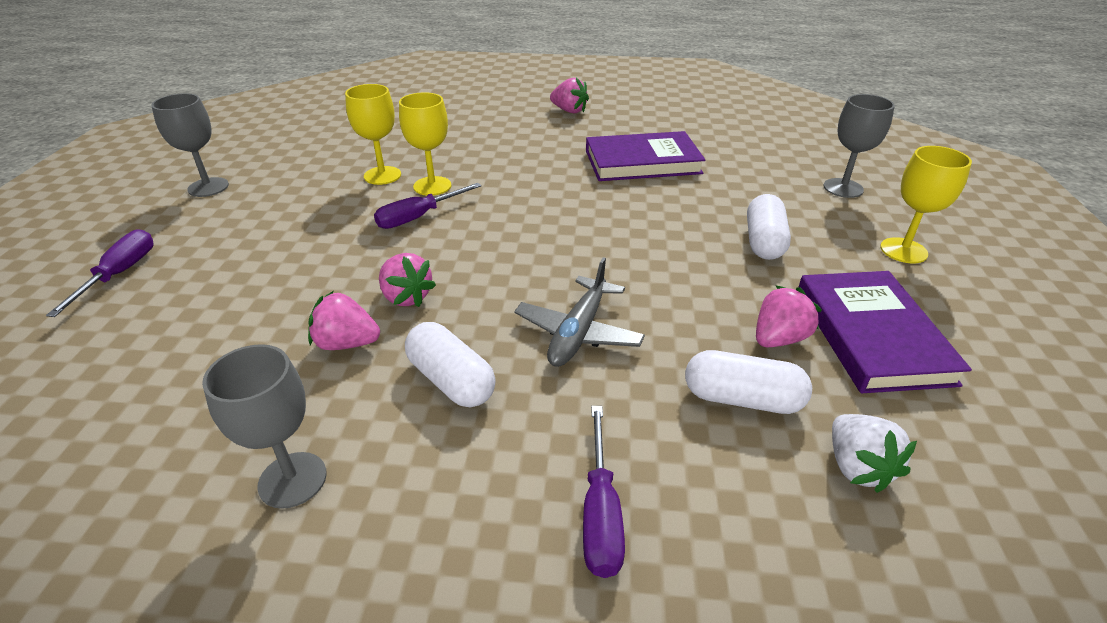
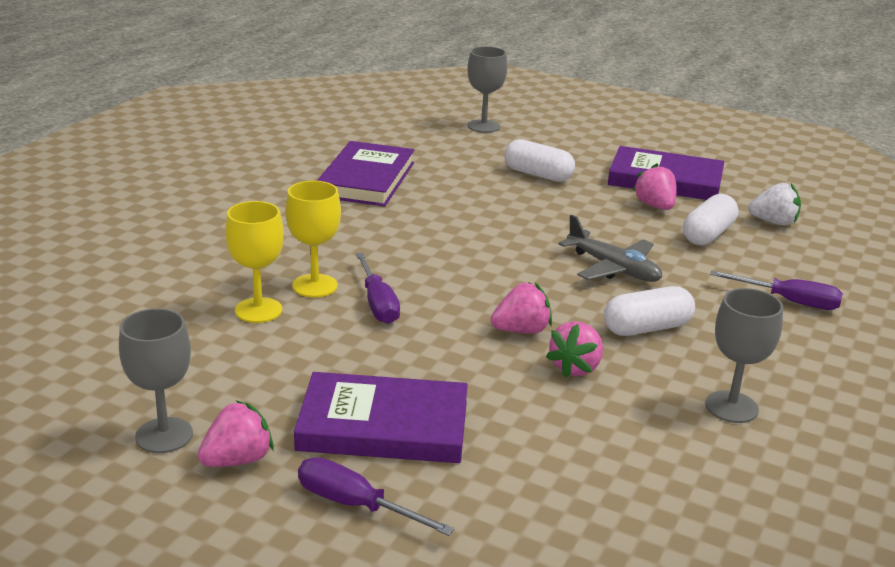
camera: 70 degrees left, 10 degrees down
pink strawberry [550,77,589,113] -> pink strawberry moved to [197,401,274,467]
yellow goblet [880,146,972,263] -> none
none -> purple book [294,372,468,463]

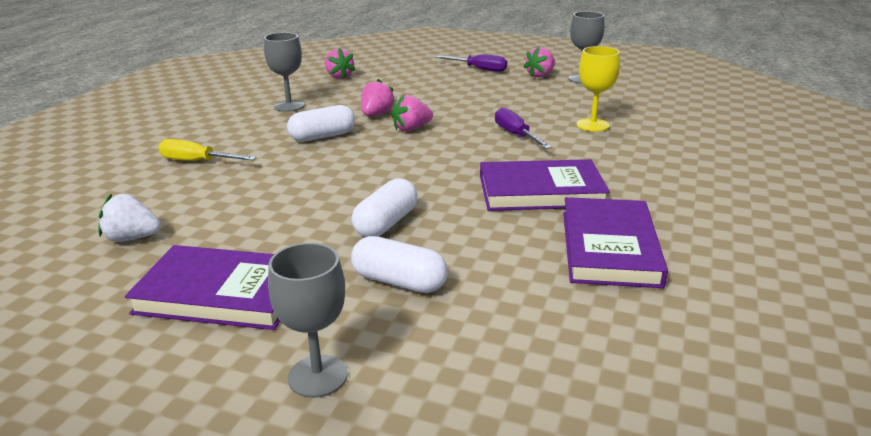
camera: 175 degrees right, 0 degrees up
yellow goblet [286,181,341,297] -> none
purple book [294,372,468,463] -> purple book moved to [480,159,610,211]
grey goblet [467,46,507,133] -> grey goblet moved to [268,243,348,398]
grey plane [559,215,662,282] -> none
pink strawberry [632,163,677,210] -> pink strawberry moved to [325,48,355,79]
white capsule [683,194,738,245] -> white capsule moved to [352,178,417,237]
purple screwdriver [710,270,843,310] -> yellow screwdriver [158,139,256,161]

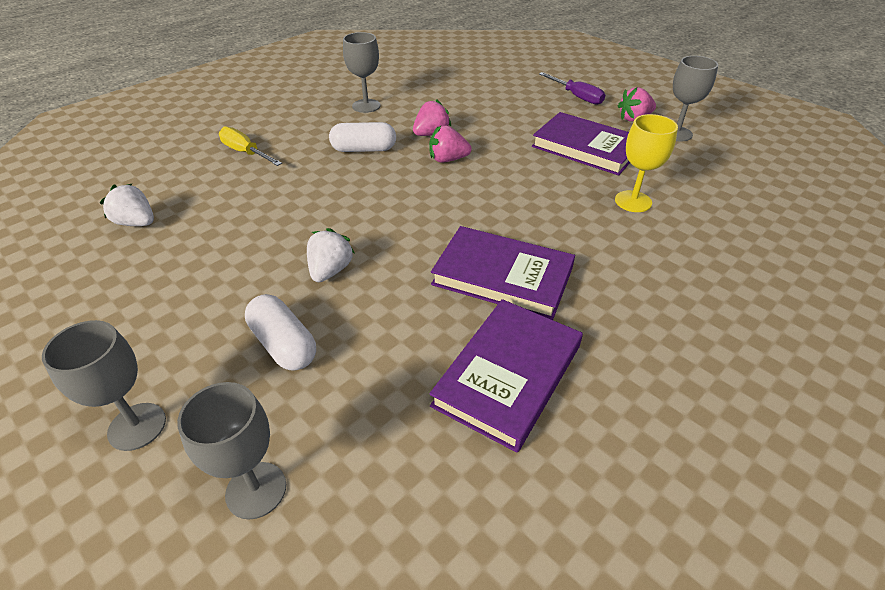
camera: 25 degrees right, 15 degrees up
purple book [125,245,280,330] -> purple book moved to [532,112,630,176]
pink strawberry [325,48,355,79] -> none
white capsule [352,178,417,237] -> white strawberry [307,228,355,282]
purple screwdriver [495,107,552,149] -> none
none -> grey goblet [177,382,286,519]

